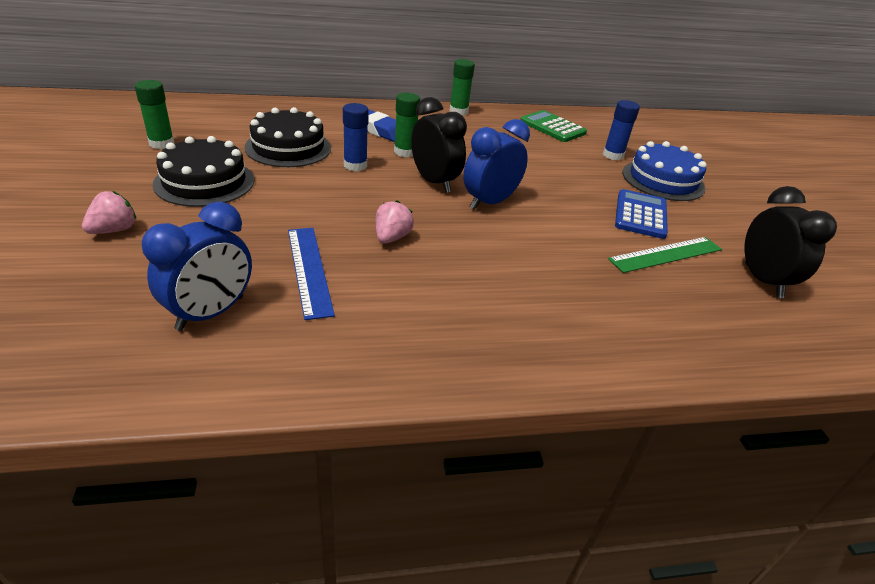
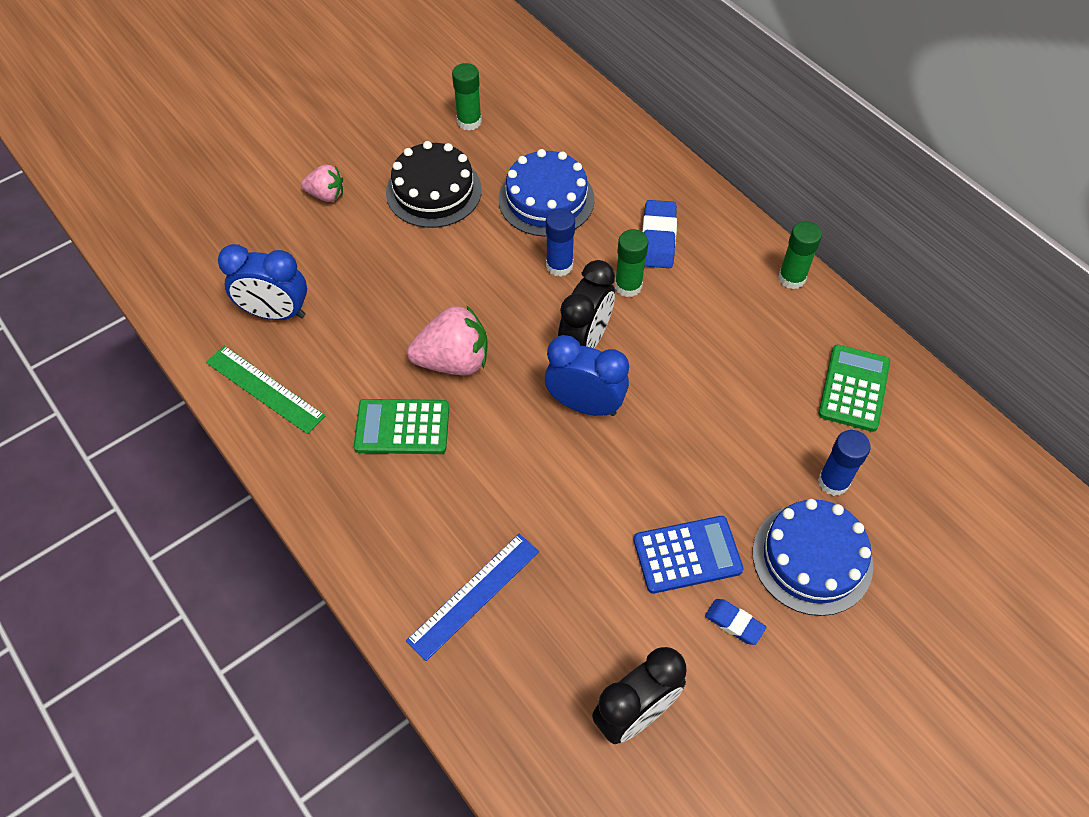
camera: 65 degrees right, 20 degrees up
black cake [244,107,331,167] -> blue cake [499,149,595,237]
blue ruler [288,228,335,320] -> blue ruler moved to [406,534,539,661]
pink strawberry [375,200,414,244] -> pink strawberry [407,305,488,375], size x1.70
green ruler [608,237,722,273] -> green ruler moved to [206,346,325,434]
none -> green calculator [354,399,449,454]
none -> blue eraser [705,599,766,645]

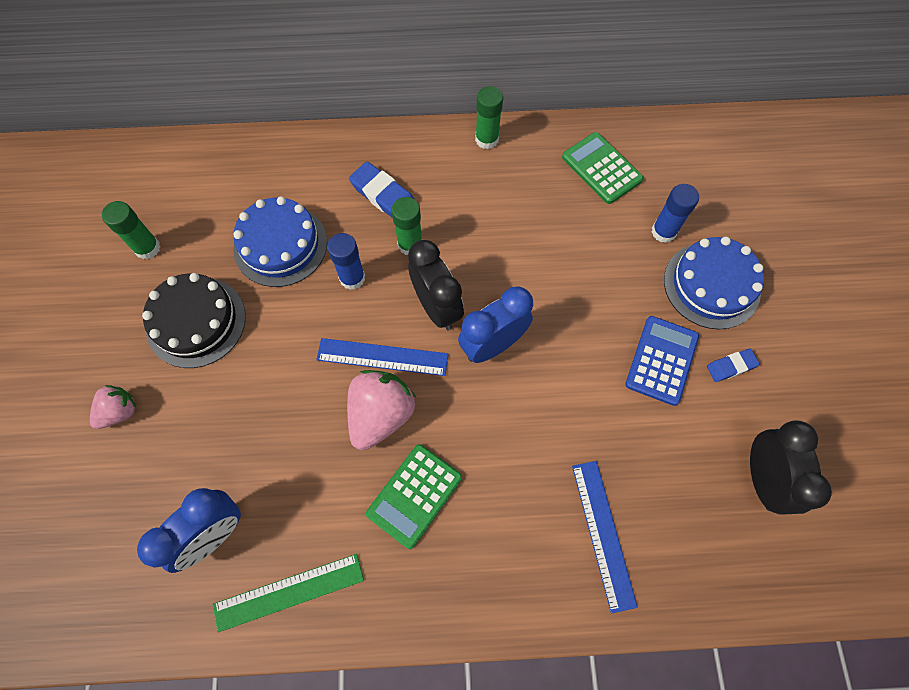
camera: 55 degrees left, 10 degrees up
none -> blue ruler [316,338,448,376]

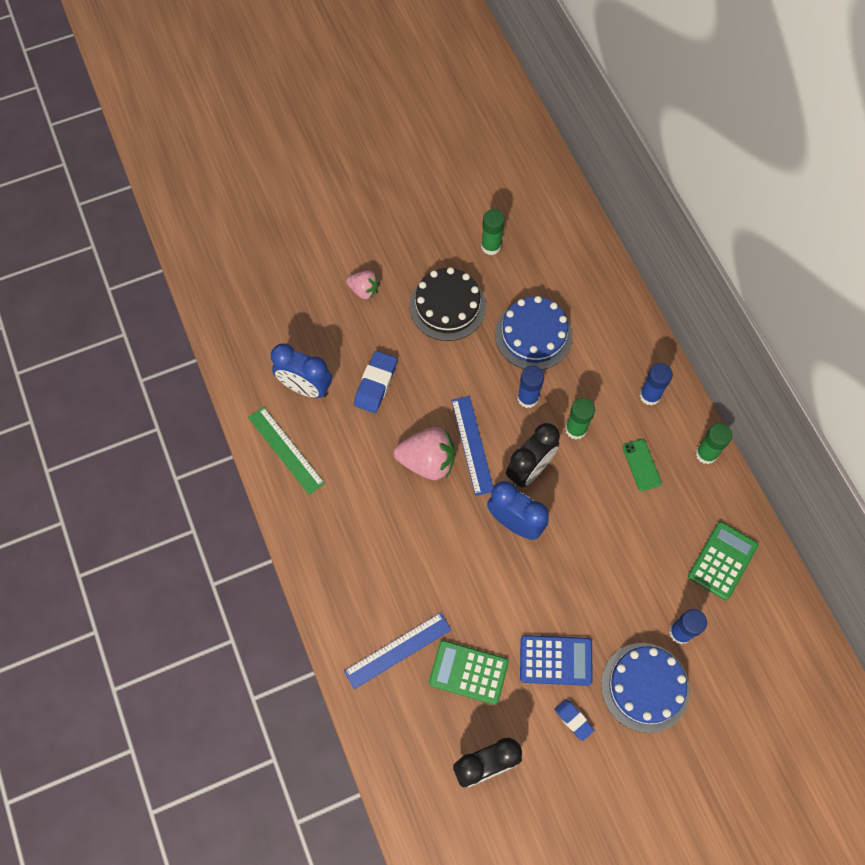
camera: 70 degrees right, 0 degrees up
blue eraser [349,162,415,218] -> blue eraser moved to [354,351,397,413]
green calculator [366,444,462,549] -> green calculator moved to [429,640,509,705]
none -> green phone [622,439,661,491]
none -> blue glue stick [640,363,673,406]

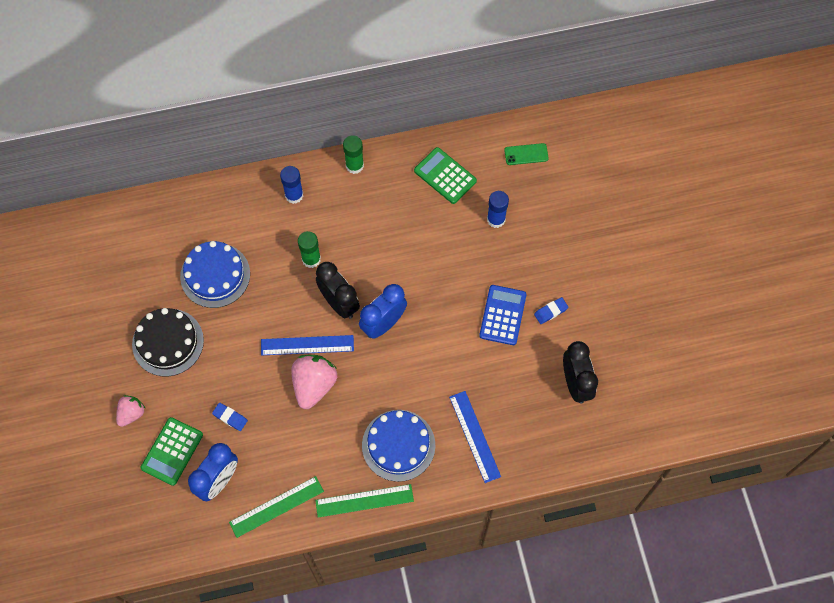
camera: 80 degrees left, 0 degrees up
blue eraser [354,351,397,413] -> blue eraser [212,403,248,431], size x0.61
green calculator [429,640,509,705] -> green calculator moved to [141,417,203,486]
green glue stick [481,209,505,255] -> none
blue glue stick [517,366,544,408] -> none
blue cake [601,643,690,733] -> blue cake moved to [362,410,435,482]
green phone [622,439,661,491] -> green phone moved to [504,143,549,165]
none -> green ruler [315,484,414,518]

